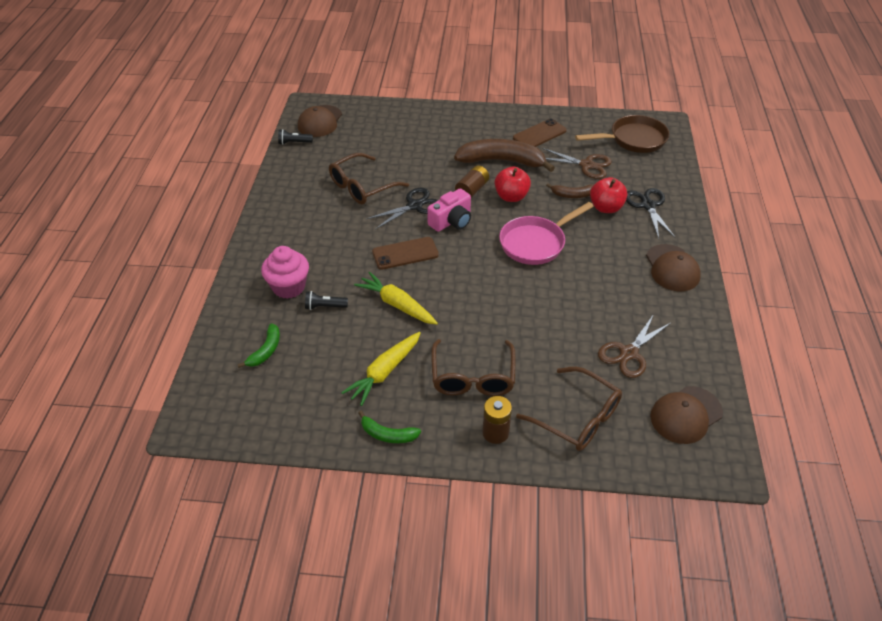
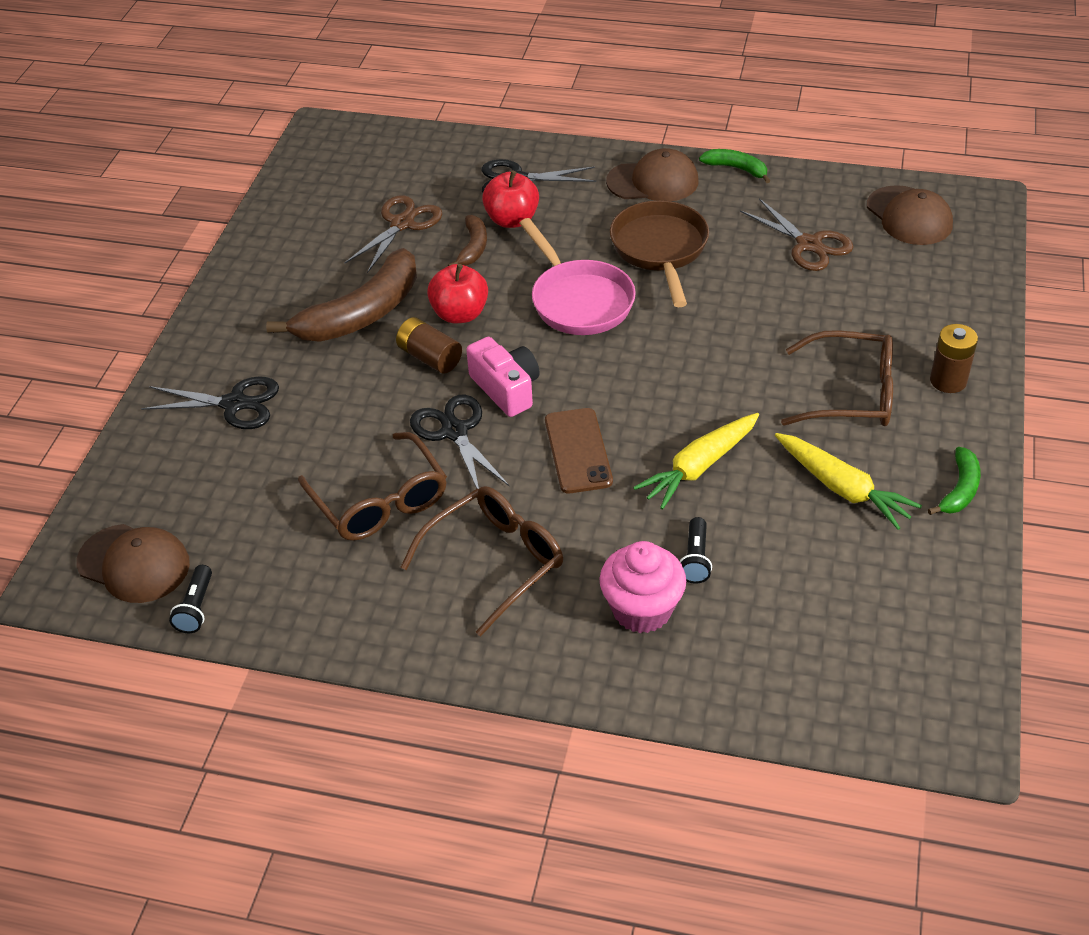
camera: 80 degrees left, 0 degrees up
green banana [237,323,280,368] -> green banana moved to [699,149,770,183]
brown banana [454,139,555,172] -> brown banana turned 150 degrees counterclockwise [266,248,417,342]
brown phone [513,118,567,147] -> none
brown glasses [516,367,622,451] -> brown glasses moved to [400,486,563,637]
brown pan [575,115,669,153] -> brown pan moved to [610,200,709,307]
none -> black scissors [141,376,279,429]

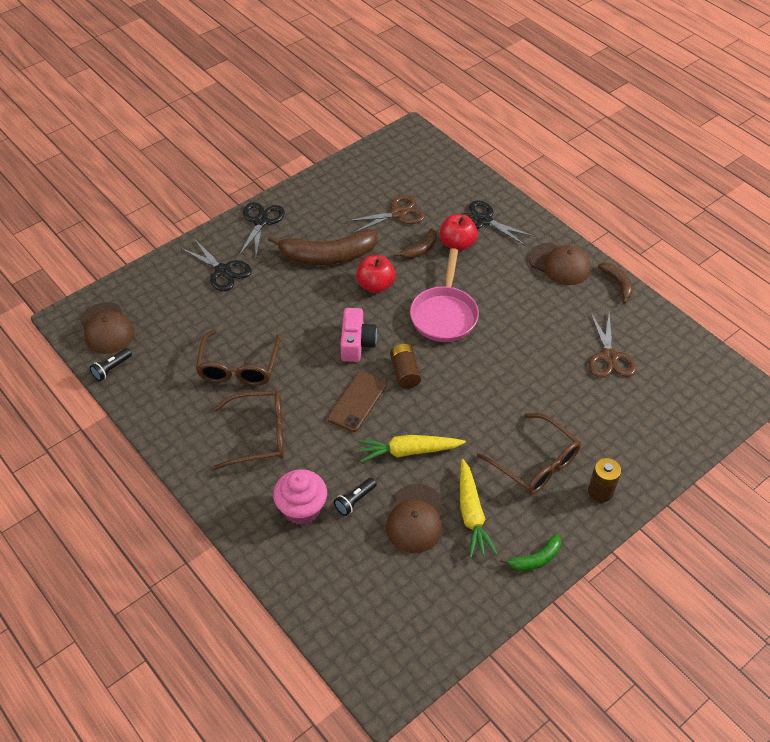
camera: 35 degrees right, 5 degrees up
brown battery [396,317,462,374] -> brown battery moved to [390,344,421,389]
black scissors [410,395,510,489] -> black scissors moved to [238,202,285,257]
brown pan [610,200,709,307] -> none
green banana [699,149,770,183] -> brown banana [598,262,633,304]
brown cap [867,185,953,245] -> brown cap moved to [386,484,442,553]

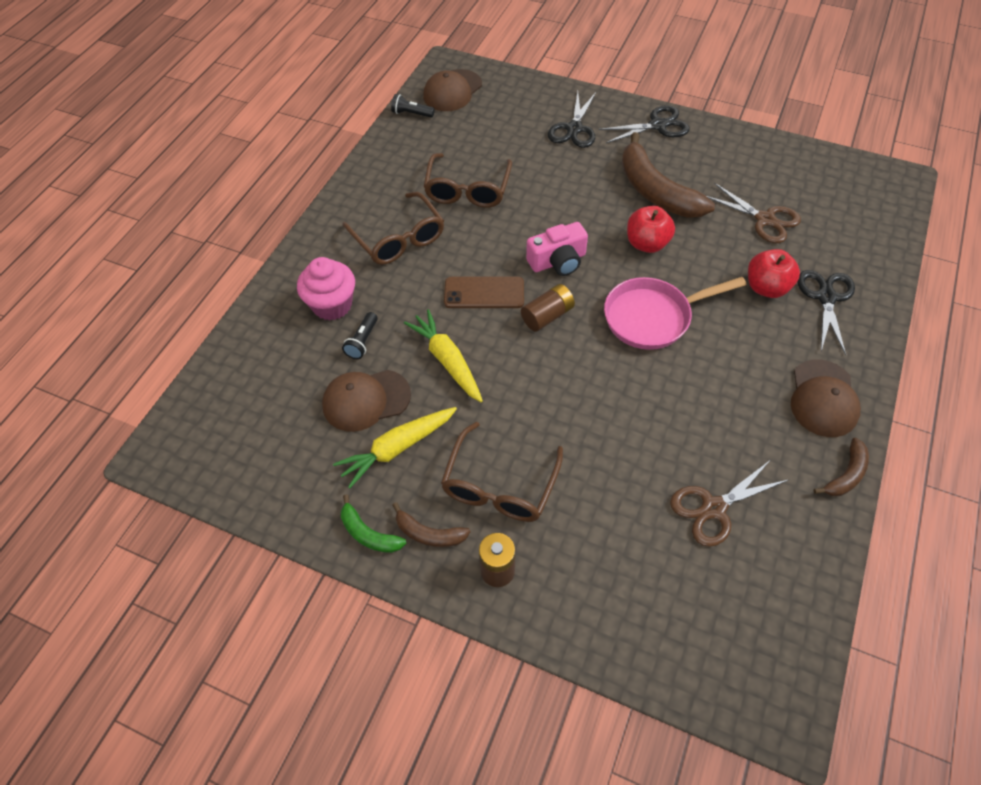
camera: 65 degrees right, 5 degrees up
brown glasses [196,330,280,386] -> brown glasses turned 60 degrees counterclockwise [423,153,512,208]
black flashlight [334,478,377,516] -> black flashlight turned 90 degrees counterclockwise [342,312,378,359]
brown banana [394,228,437,259] -> brown banana moved to [392,502,470,547]

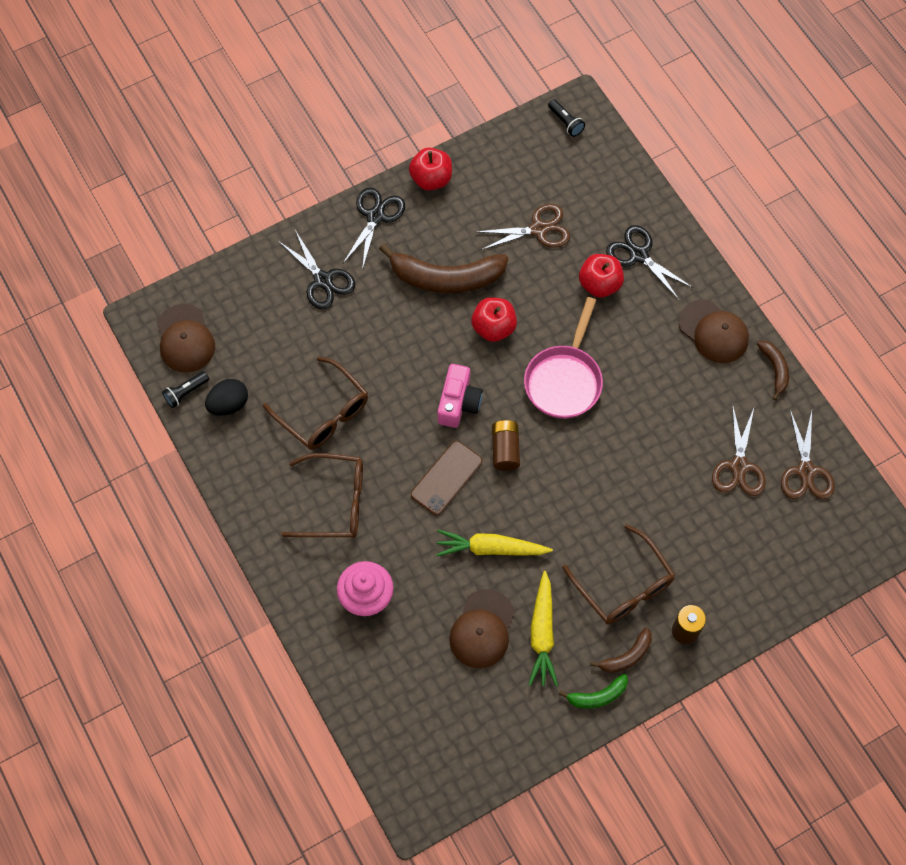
camera: 55 degrees left, 10 degrees up
black flashlight [342,312,378,359] -> black flashlight moved to [548,99,585,137]
none -> black egg [205,379,248,416]
none -> red apple [409,148,452,190]
none -> brown scissors [781,410,835,499]

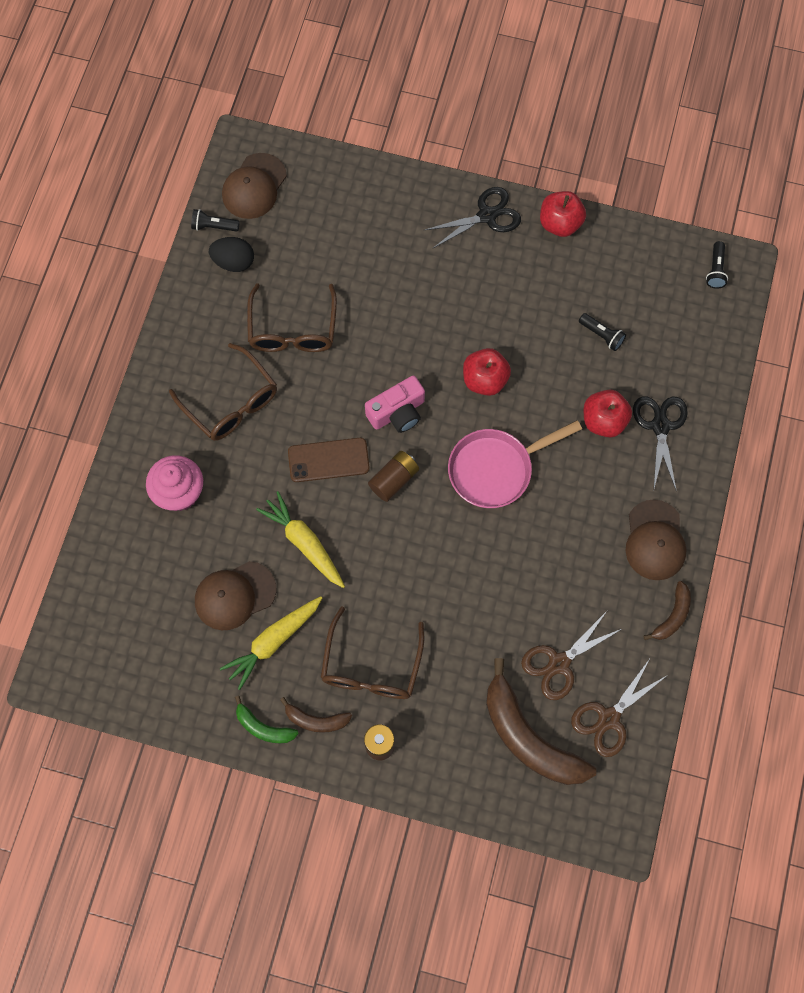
camera: 45 degrees right, 5 degrees up
black scissors [278,230,355,309] -> none
brown banana [379,243,508,293] -> brown banana moved to [486,658,596,785]
brown scissors [476,204,570,250] -> black flashlight [579,313,626,351]

